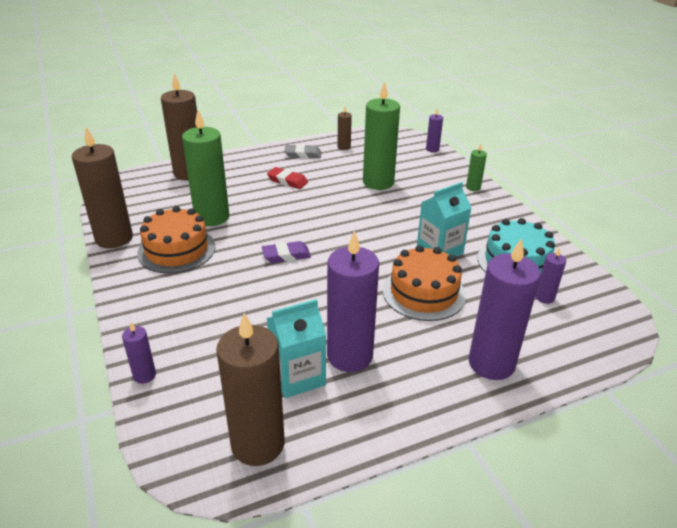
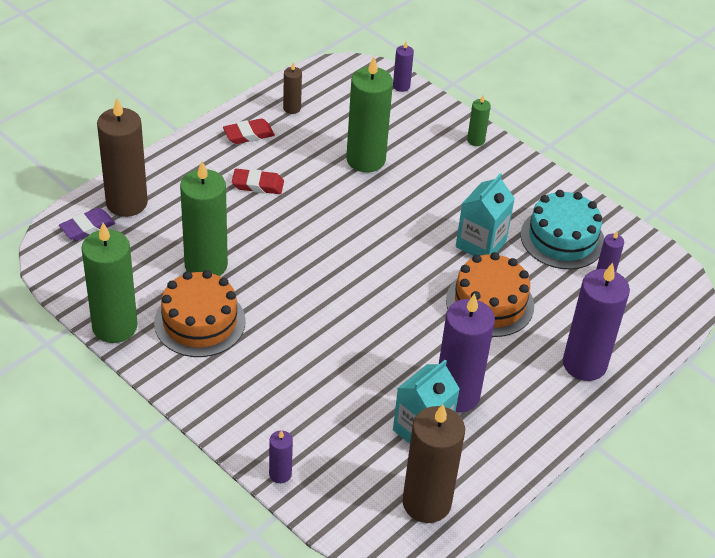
camera: 25 degrees left, 10 degrees up
brown candle [72,127,133,248] -> green candle [81,223,138,343]
purple eraser [262,241,311,263] -> purple eraser moved to [59,208,115,241]
grey eraser [284,144,321,159] -> red eraser [223,118,275,144]

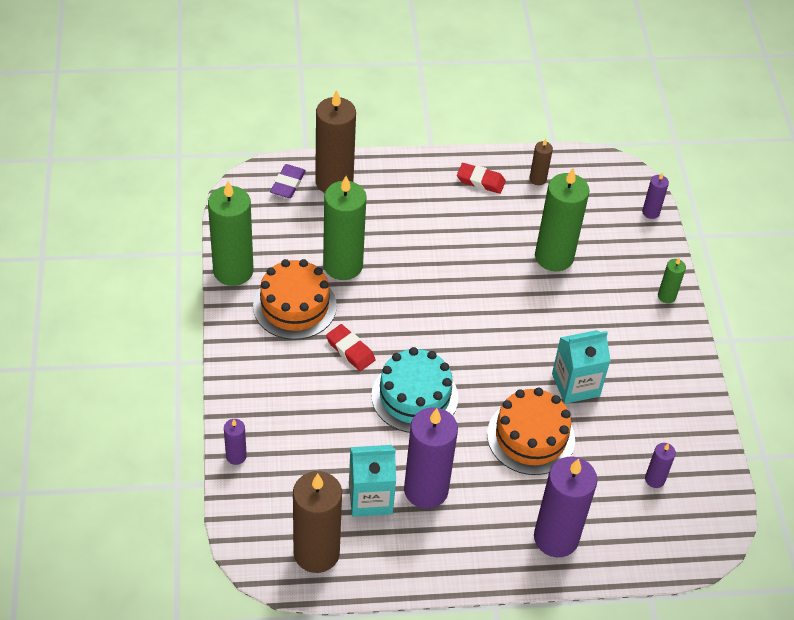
camera: 40 degrees right, 5 degrees up
purple eraser [59,208,115,241] -> purple eraser turned 75 degrees counterclockwise [270,164,306,198]
red eraser [232,169,284,194] -> red eraser moved to [326,324,376,371]
turquoise cake [520,190,604,269] -> turquoise cake moved to [371,347,458,433]

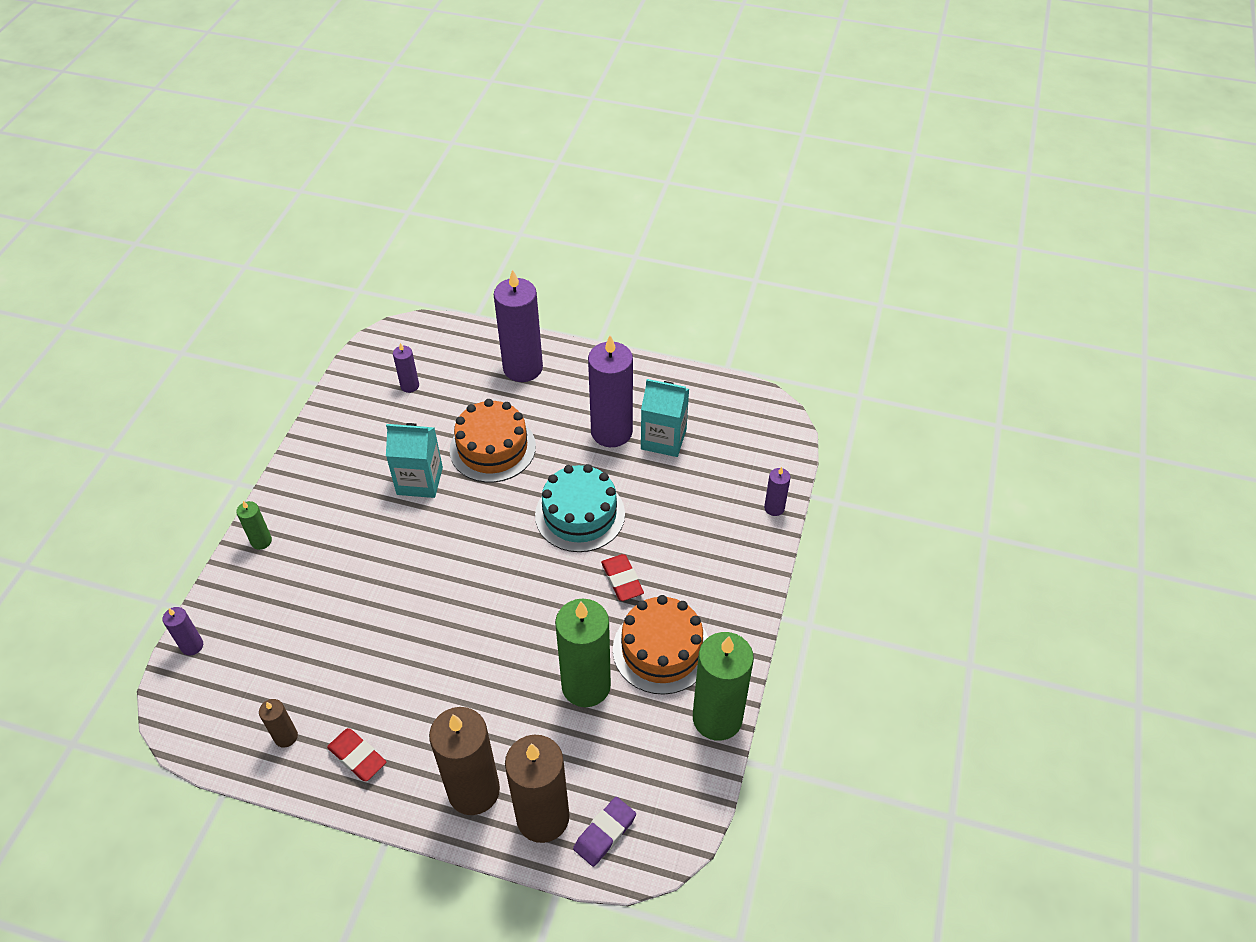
camera: 155 degrees left, 0 degrees up
brown candle [293,471,342,573] -> brown candle moved to [429,707,500,815]
green candle [535,168,590,271] -> none

